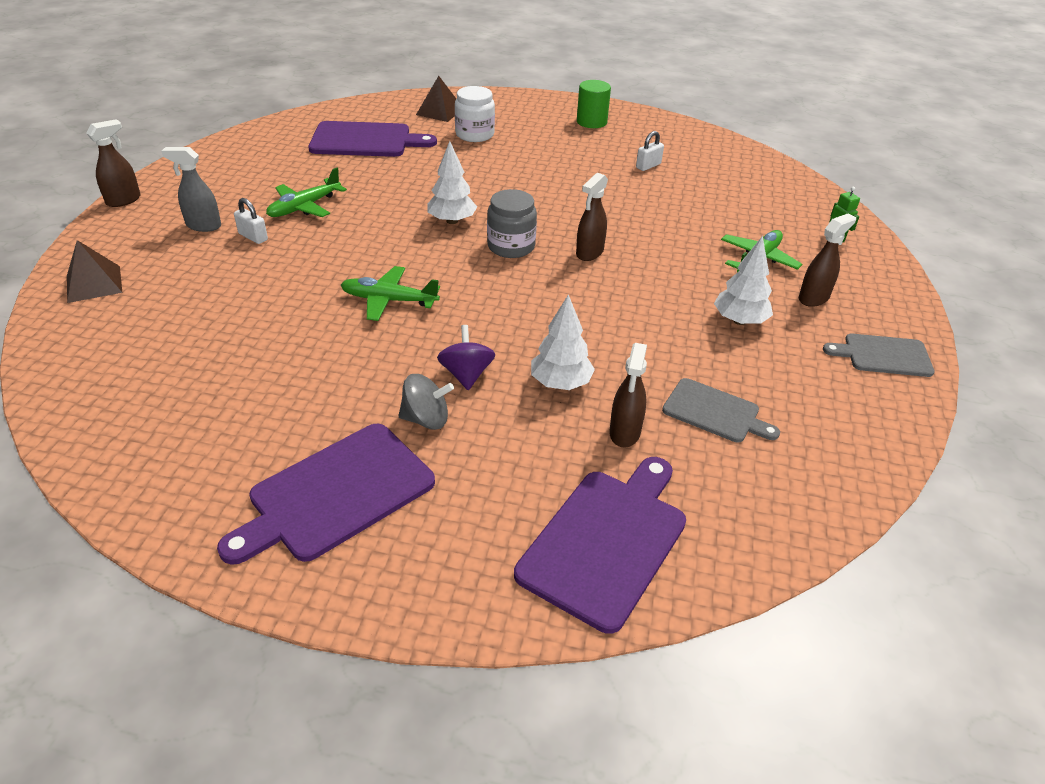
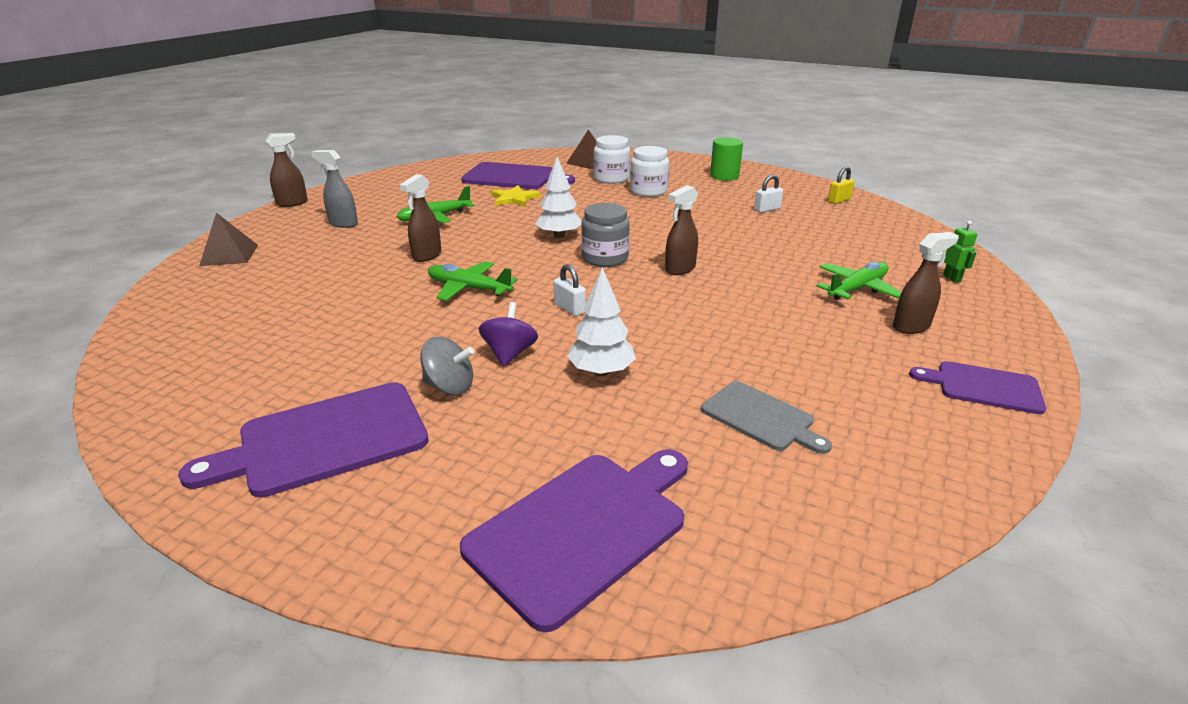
camera: 15 degrees right, 10 degrees down
white padlock [234,198,268,244] -> white padlock moved to [554,264,586,316]
brown spray bottle [609,343,647,447] -> brown spray bottle moved to [400,174,441,262]
white tree [714,236,773,325] -> none
grey cutting board [823,334,935,377] -> purple cutting board [909,361,1046,414]
none -> yellow star [491,185,540,206]
none -> white jar [630,146,669,197]
none -> yellow padlock [828,167,855,204]

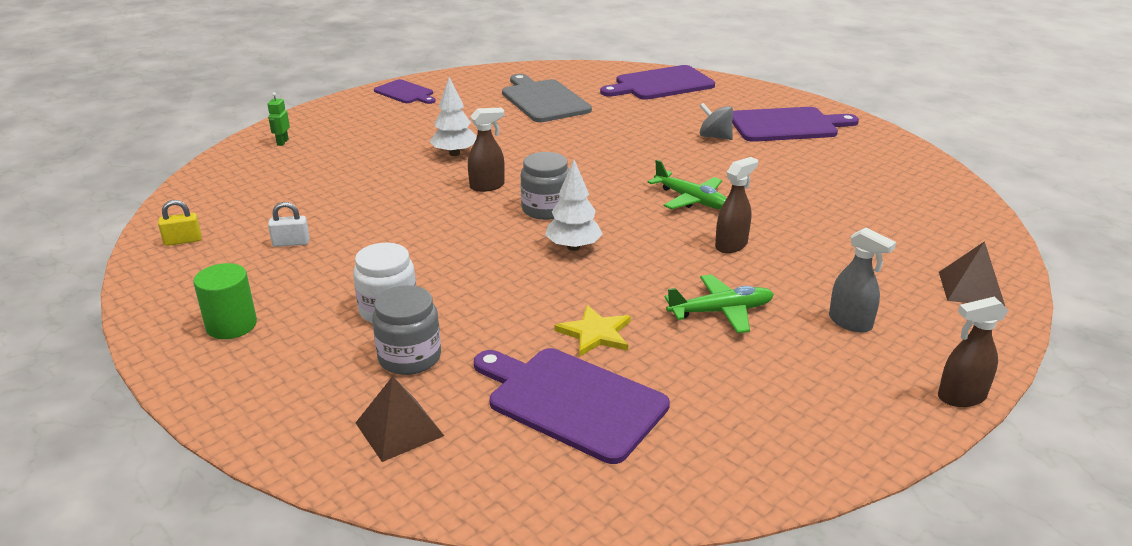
camera: 160 degrees left, 0 degrees up
purple spinning top [479,302,538,367] -> none
white padlock [554,264,586,316] -> none
white tree [567,267,636,376] -> white tree moved to [429,77,476,156]
white jar [594,135,630,184] -> grey jar [372,285,441,375]
grey cutting board [701,381,832,454] -> grey cutting board [502,74,592,122], size x1.66
green plane [816,262,901,300] -> none
brown spray bottle [893,232,959,334] -> none

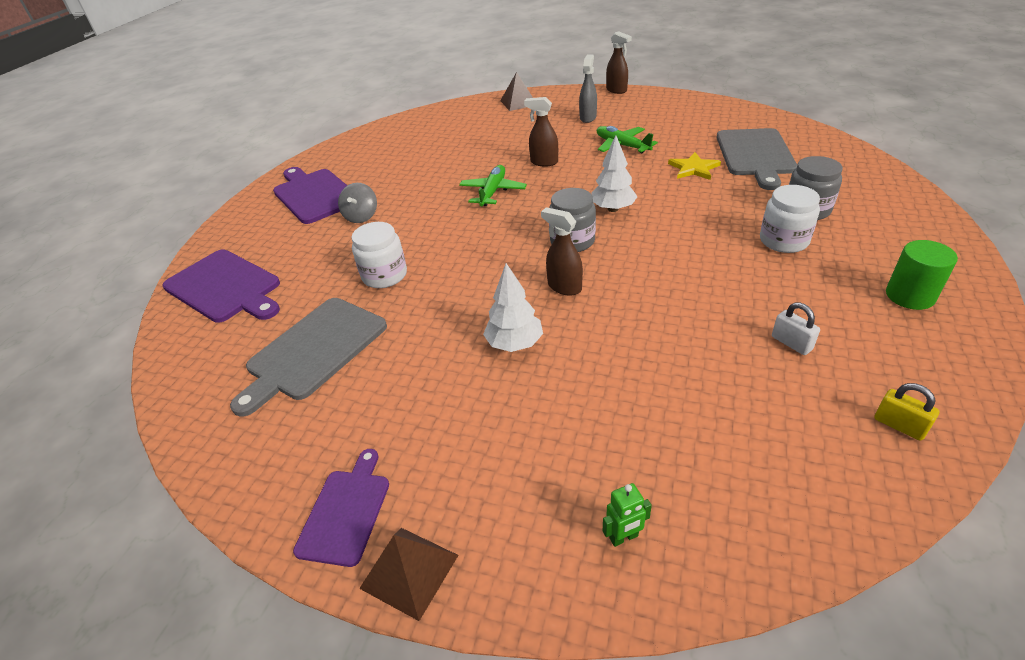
camera: 115 degrees left, 10 degrees up
brown pyramid [356,376,444,462] -> brown pyramid moved to [359,528,459,621]
purple cutting board [474,348,670,464] -> grey cutting board [716,128,797,190]
none -> white jar [351,222,407,288]

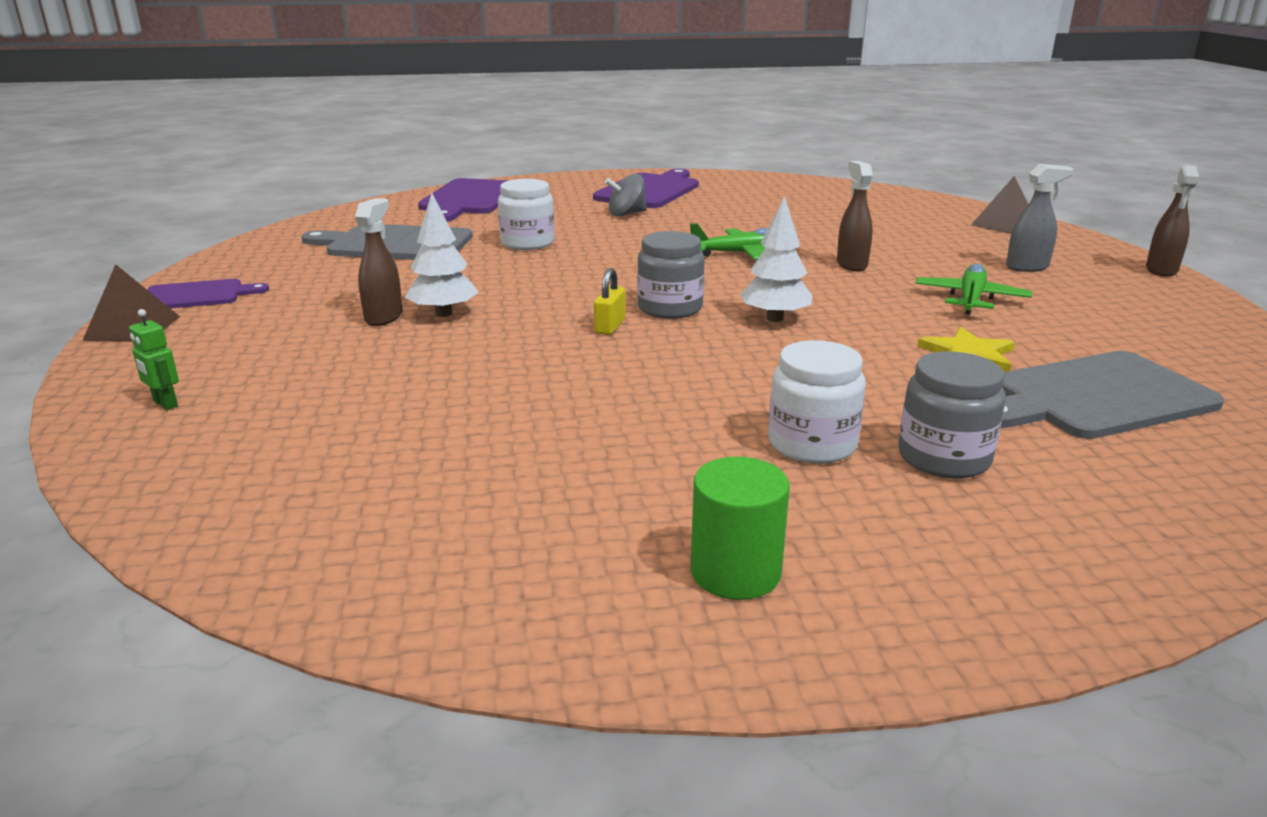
camera: 60 degrees right, 15 degrees down
brown spray bottle [541,207,583,296] -> brown spray bottle moved to [355,198,403,326]
white padlock [772,302,820,355] -> none
yellow padlock [874,383,939,441] -> yellow padlock moved to [594,268,625,335]

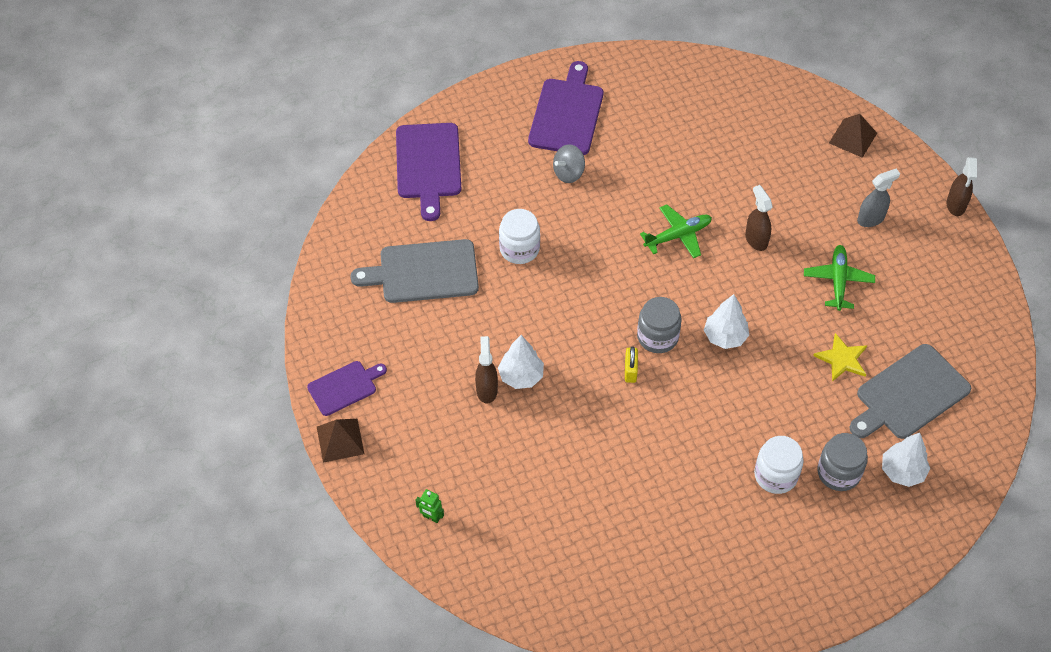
camera: 15 degrees left, 30 degrees up
green cylinder [691,457,790,600] -> none
none -> white tree [882,433,930,487]

